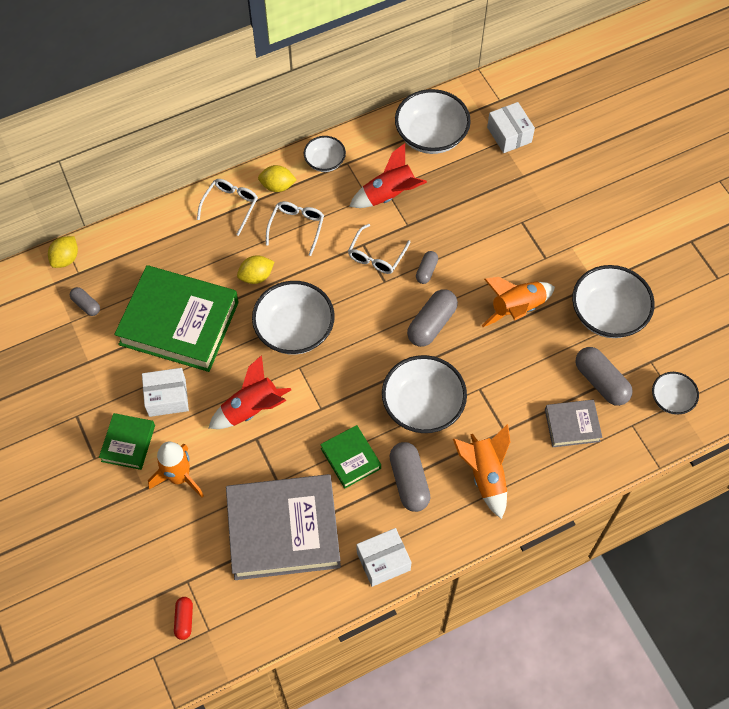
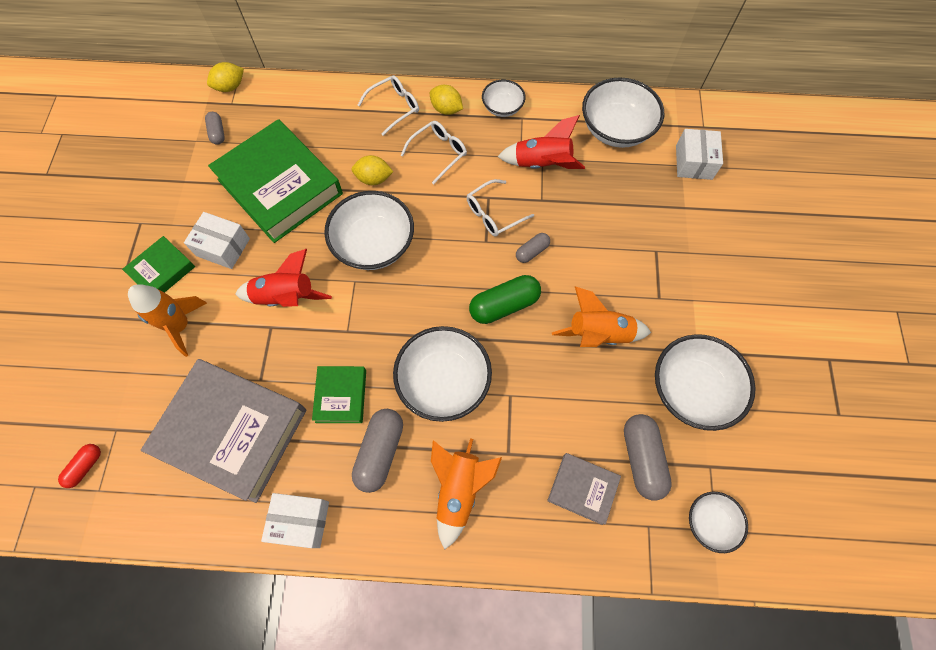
camera: 30 degrees right, 5 degrees up
grey capsule [407,289,458,347] -> green capsule [469,275,541,324]

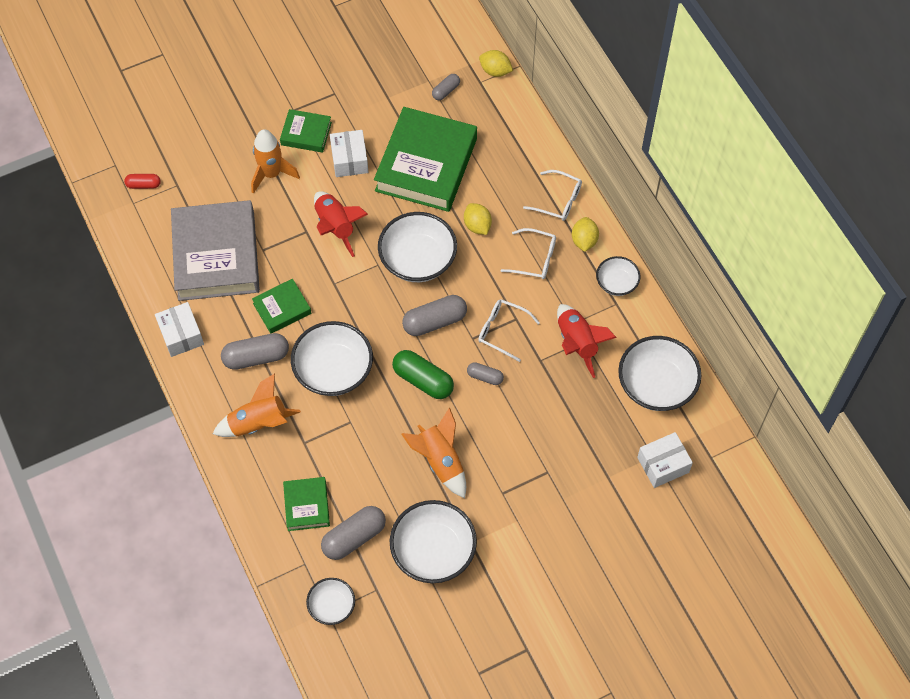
camera: 60 degrees right, 5 degrees down
grey book [547,453,621,525] -> green book [283,477,330,531]
none -> grey capsule [402,295,467,336]

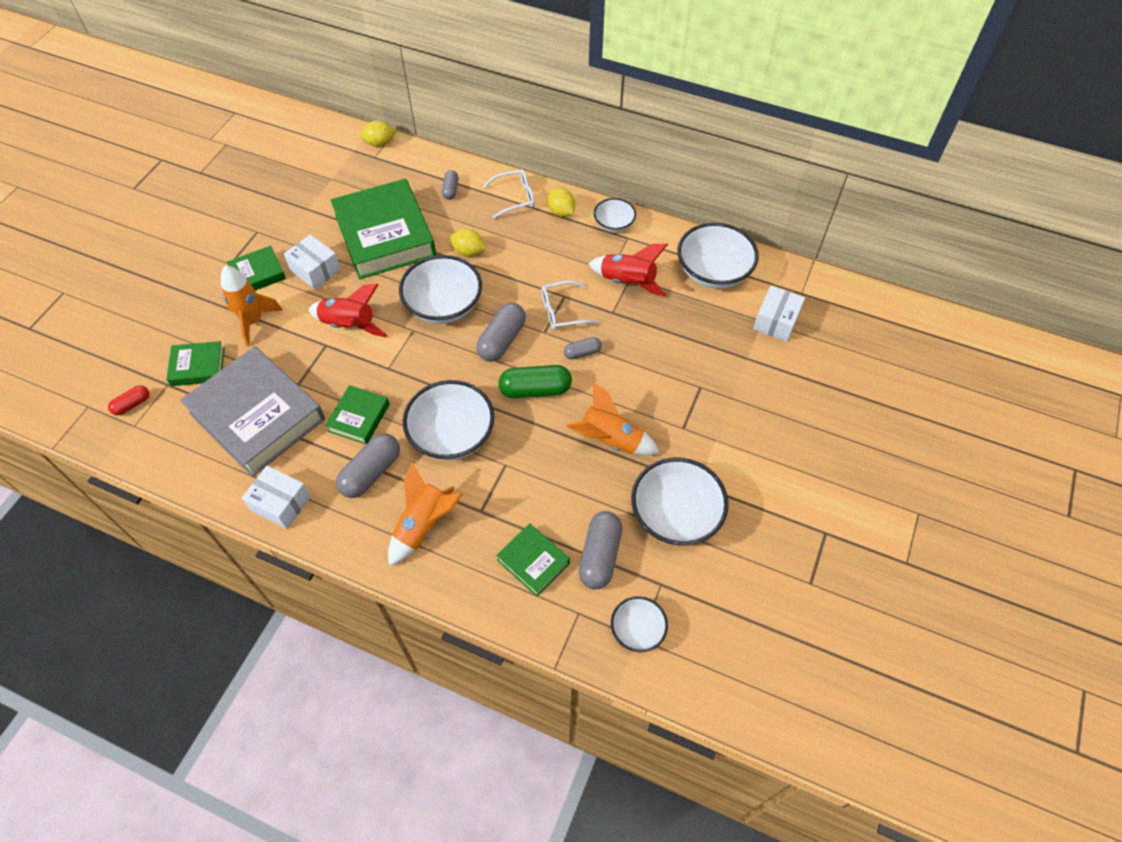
camera: 40 degrees left, 5 degrees down
grey capsule [432,74,460,100] -> grey capsule moved to [442,170,458,200]
white glasses [500,228,556,279] -> none
none -> green book [166,341,225,386]

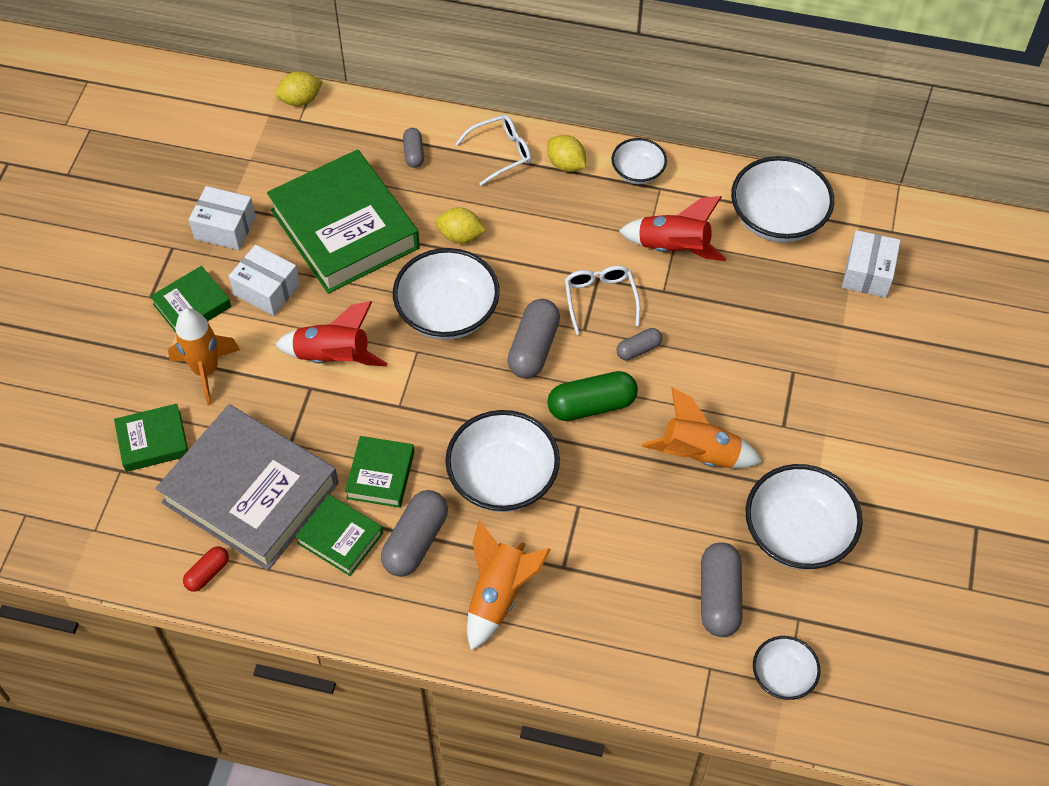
camera: 10 degrees left, 0 degrees up
red capsule [108,385,149,416] -> red capsule moved to [183,546,229,592]
white box [242,466,311,529] -> white box moved to [189,186,256,250]
green book [496,523,570,597] -> green book moved to [295,495,383,576]
white glasses [541,280,599,330] -> white glasses turned 105 degrees clockwise [565,266,640,335]

